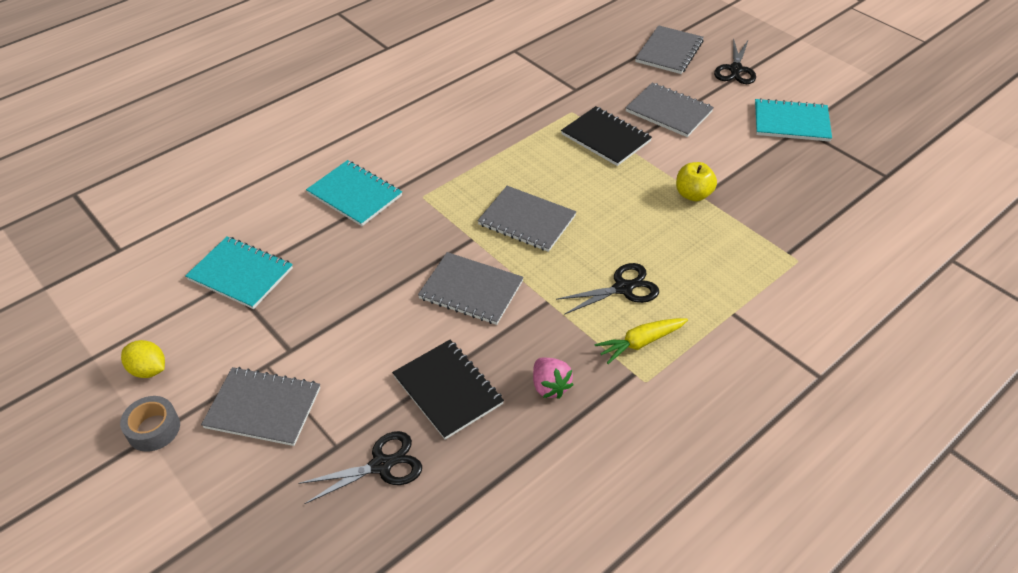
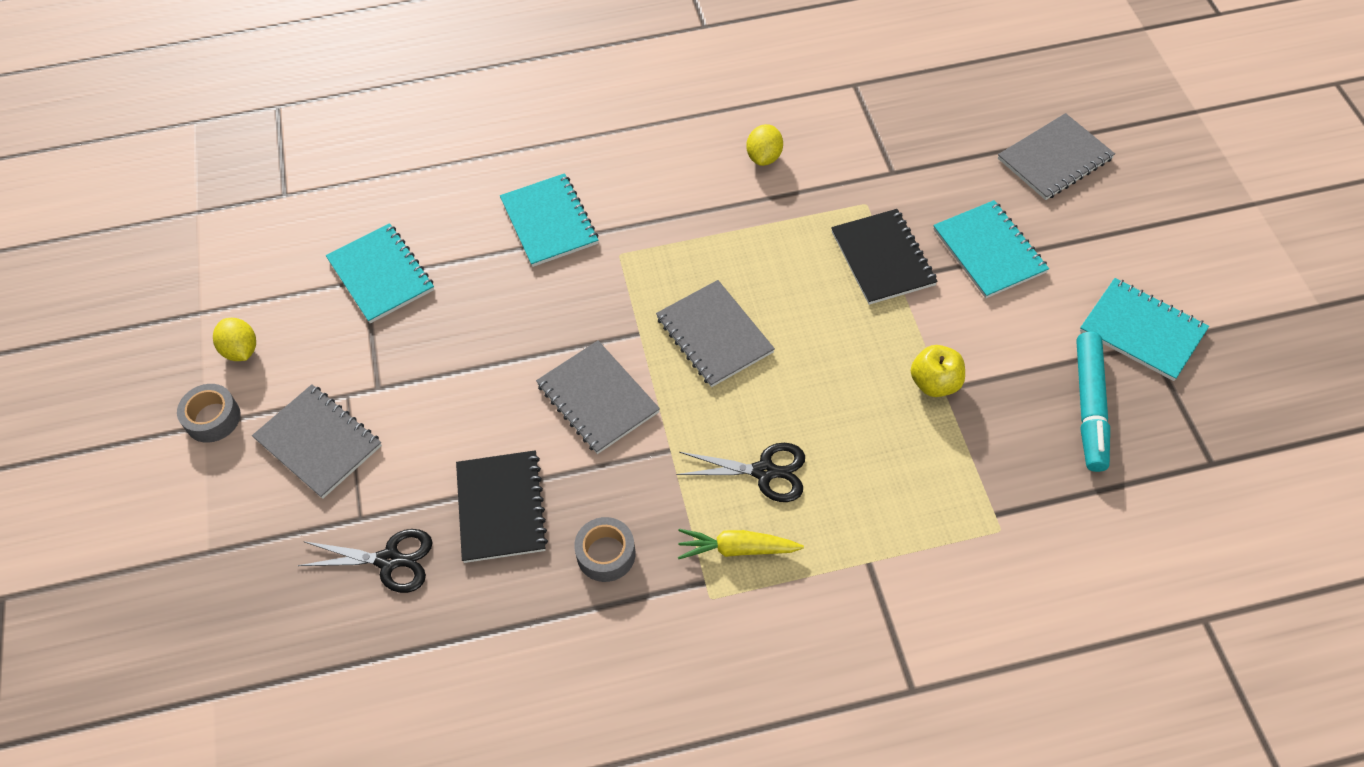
camera: 30 degrees right, 10 degrees up
pink strawberry [533,358,574,399] -> grey tape [574,517,635,582]
grey notebook [625,83,714,137] -> turquoise notebook [933,200,1049,298]
black scissors [714,38,756,84] -> none
none -> yellow lemon [747,124,783,166]
none -> turquoise marker [1076,332,1110,472]

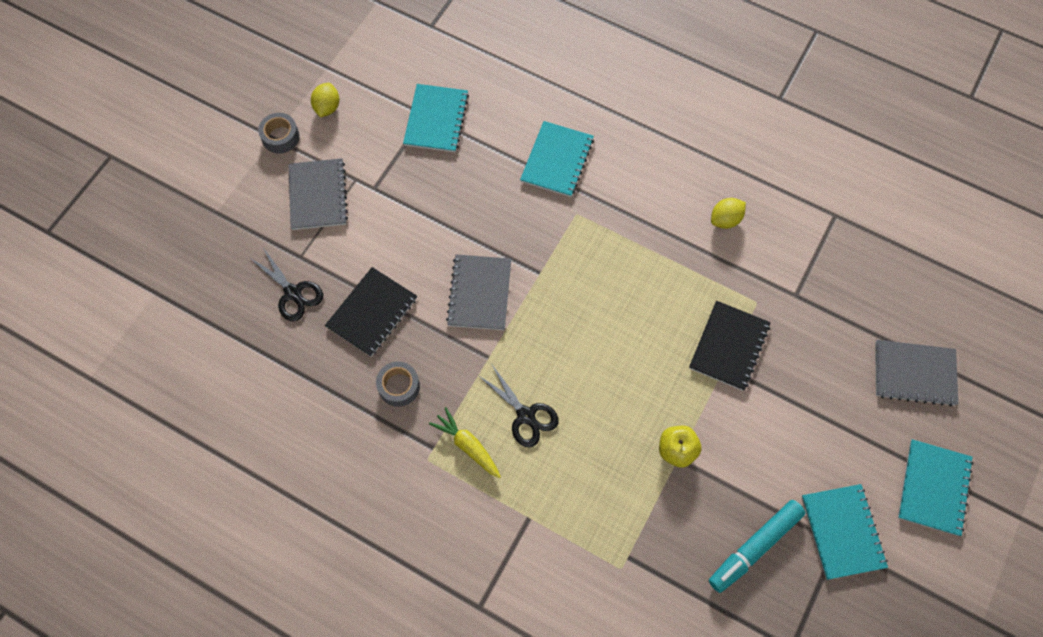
camera: 40 degrees right, 10 degrees up
grey notebook [656,280,775,387] -> none
turquoise notebook [933,200,1049,298] -> turquoise notebook moved to [898,439,973,536]

